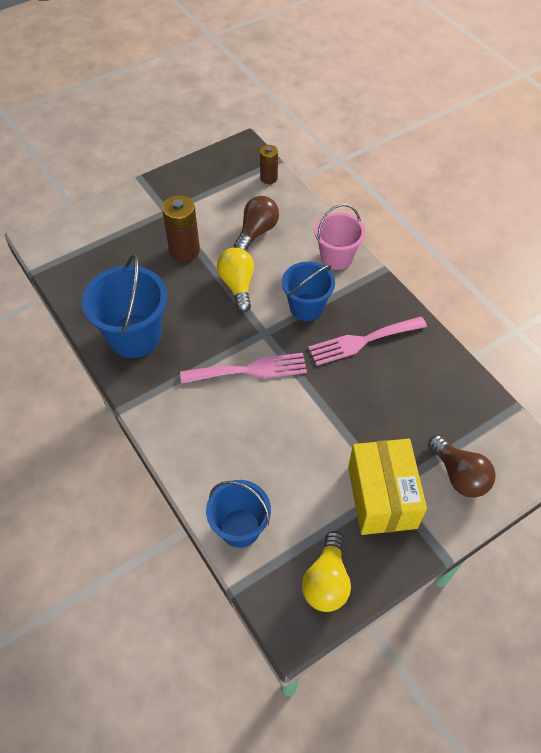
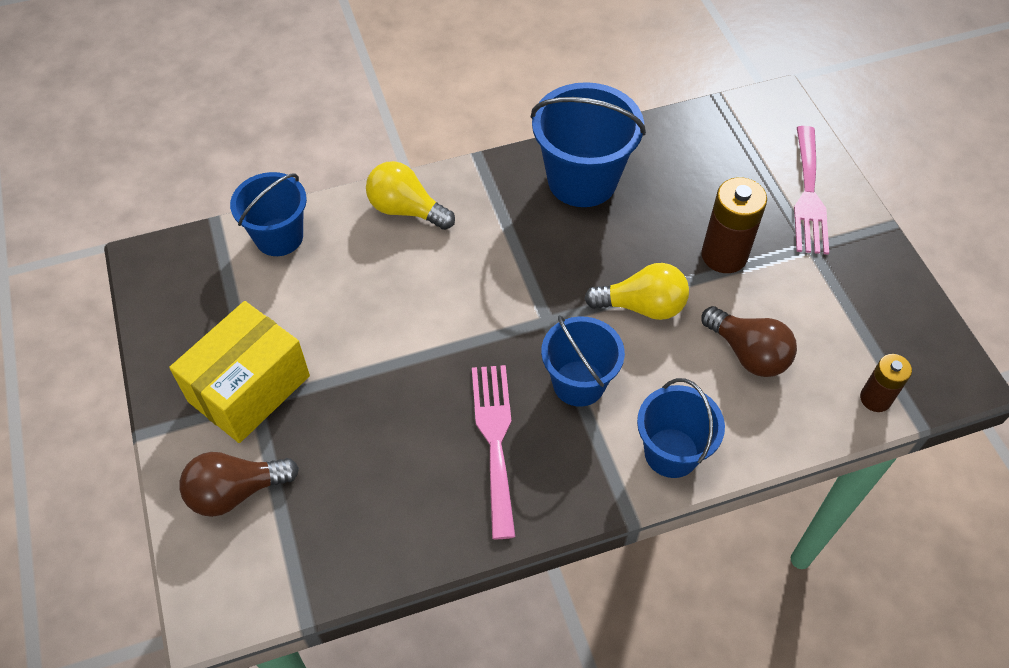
camera: 105 degrees right, 0 degrees up
pink fork [180,353,307,383] -> pink fork moved to [794,126,829,255]
yellow light bulb [302,531,351,612] -> yellow light bulb moved to [366,161,455,230]
pink bucket [314,204,365,270] -> blue bucket [637,378,725,478]
yellow box [348,439,427,535] -> yellow box turned 60 degrees counterclockwise [169,301,310,443]

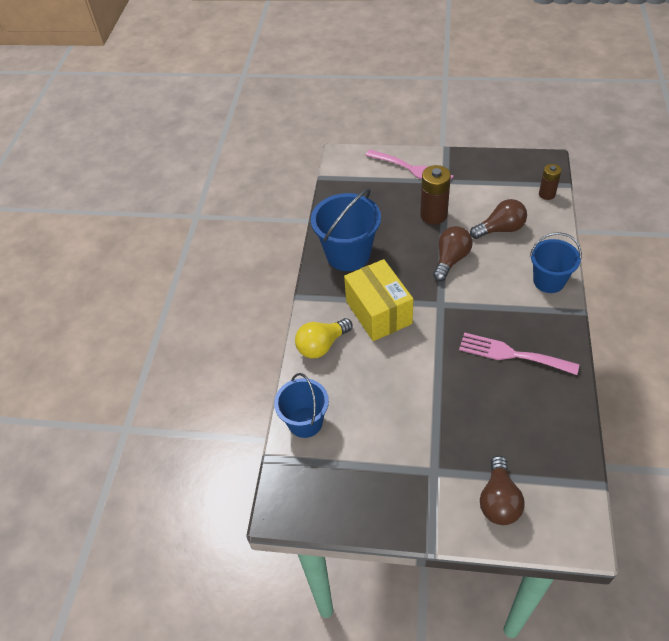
camera: 60 degrees left, 5 degrees down
yellow box [169,301,310,443] -> yellow box moved to [344,259,413,341]
blue bucket [541,315,625,407] -> none
yellow light bulb [584,263,689,320] -> brown light bulb [433,226,473,281]

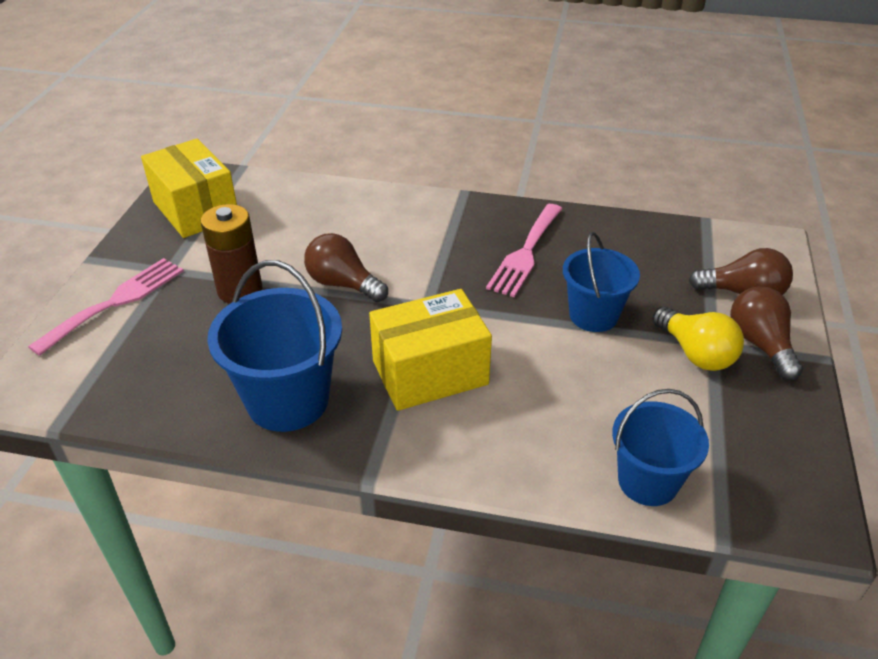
camera: 90 degrees left, 10 degrees down
yellow light bulb [295,318,352,358] -> yellow light bulb moved to [653,306,744,371]
brown light bulb [470,199,527,239] -> brown light bulb moved to [730,286,803,381]
blue bucket [530,232,582,293] -> blue bucket moved to [563,232,640,332]
brown battery [539,164,562,200] -> none
none -> yellow box [141,139,237,238]

